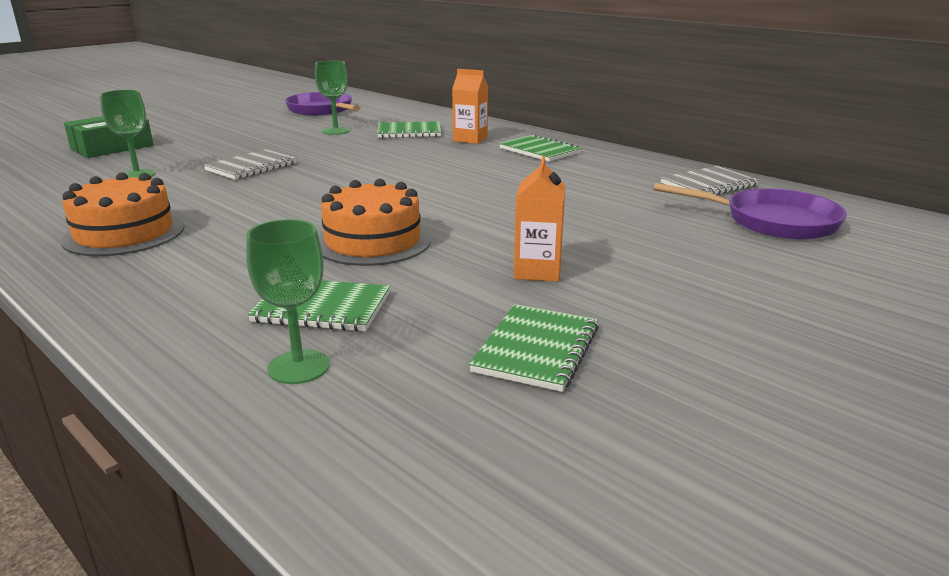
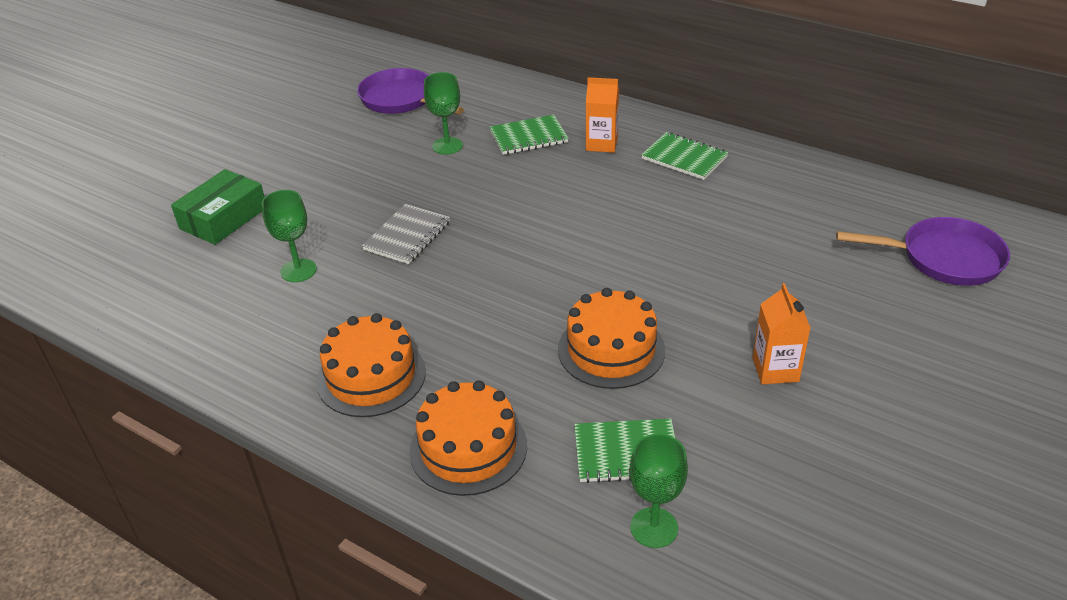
camera: 10 degrees left, 15 degrees up
green notebook [469,304,599,392] -> none
grey notebook [661,166,759,195] -> none
none -> orange cake [409,381,527,496]

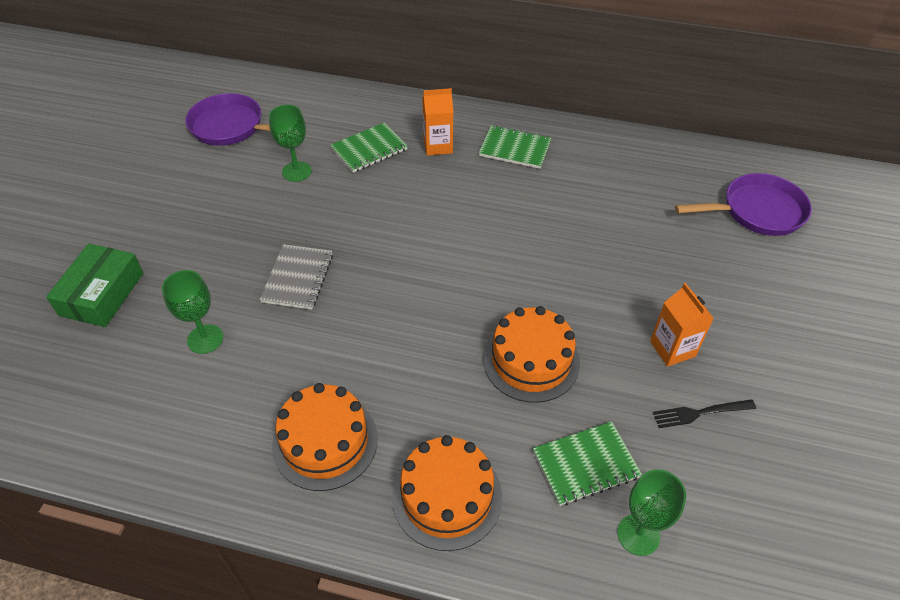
camera: 20 degrees left, 10 degrees up
none -> black fork [653,399,756,428]

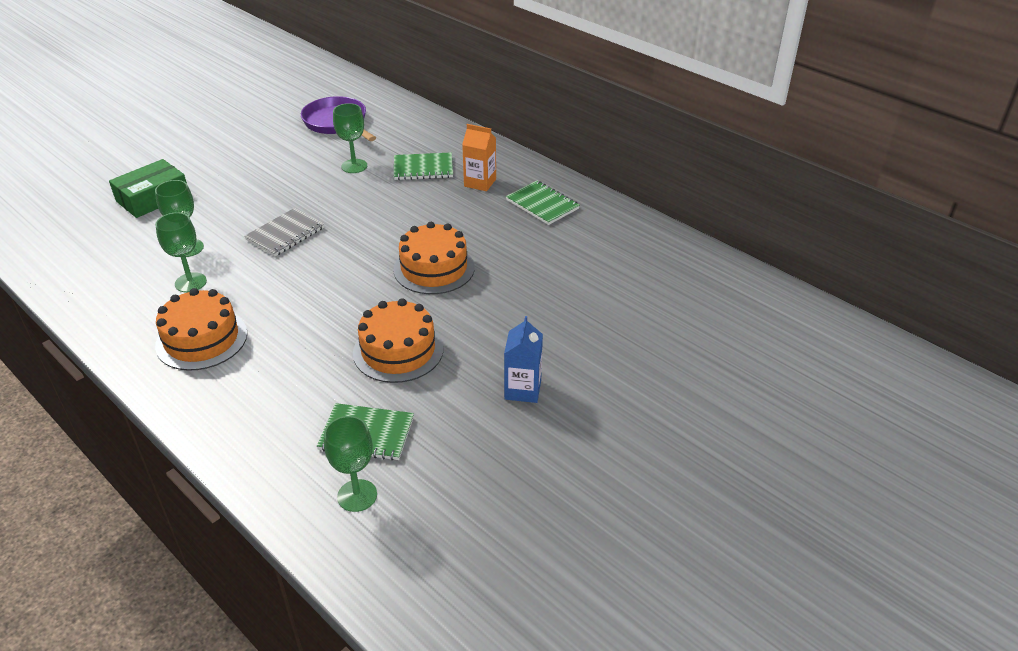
camera: 30 degrees right, 10 degrees down
orange cake [392,435,502,551] -> orange cake moved to [393,222,475,294]
orange carton [650,283,714,367] -> blue carton [504,316,543,403]
black fork [653,399,756,428] -> none
purple pan [675,173,812,236] -> none
none -> green goblet [155,212,207,292]

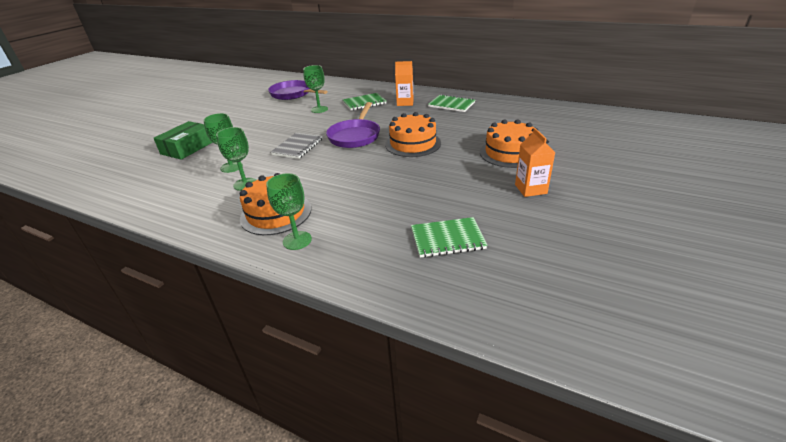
camera: 15 degrees left, 5 degrees down
green goblet [324,416,377,512] -> green goblet moved to [266,173,312,250]
orange cake [353,298,443,383] -> orange cake moved to [480,119,538,168]
blue carton [504,316,543,403] -> orange carton [515,128,556,197]
none -> purple pan [326,102,380,148]

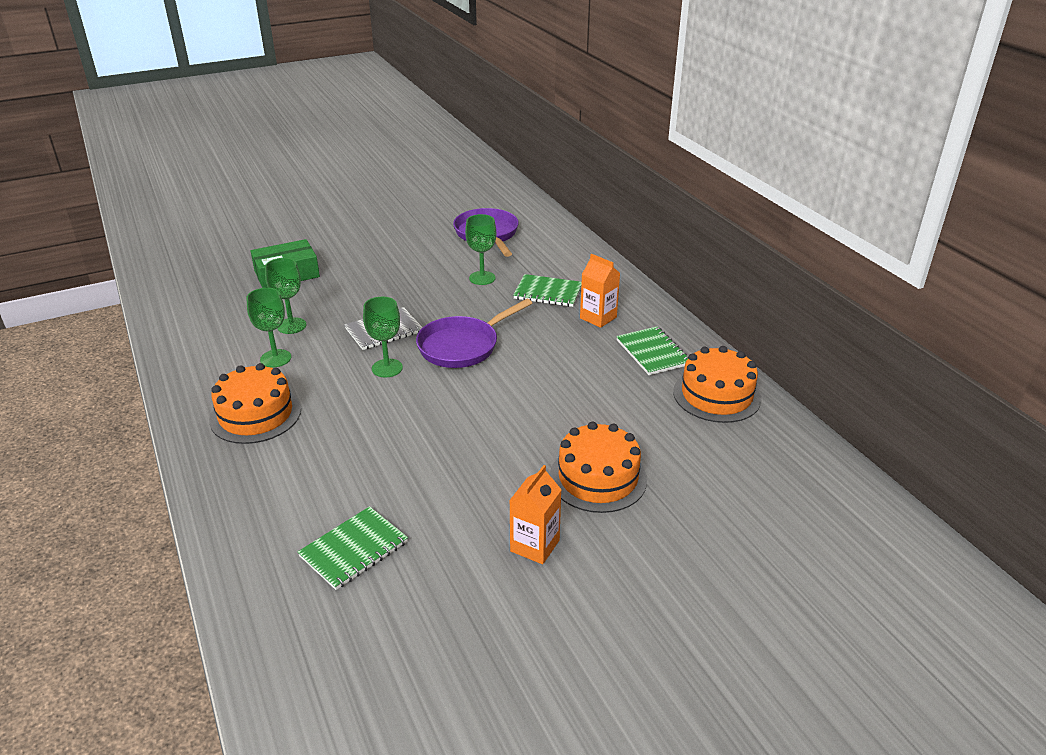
camera: 35 degrees right, 0 degrees up
green goblet [266,173,312,250] -> green goblet moved to [363,297,403,378]
orange cake [385,112,441,157] -> orange cake moved to [673,346,761,423]
green notebook [411,217,488,258] -> green notebook turned 75 degrees counterclockwise [298,506,408,590]

